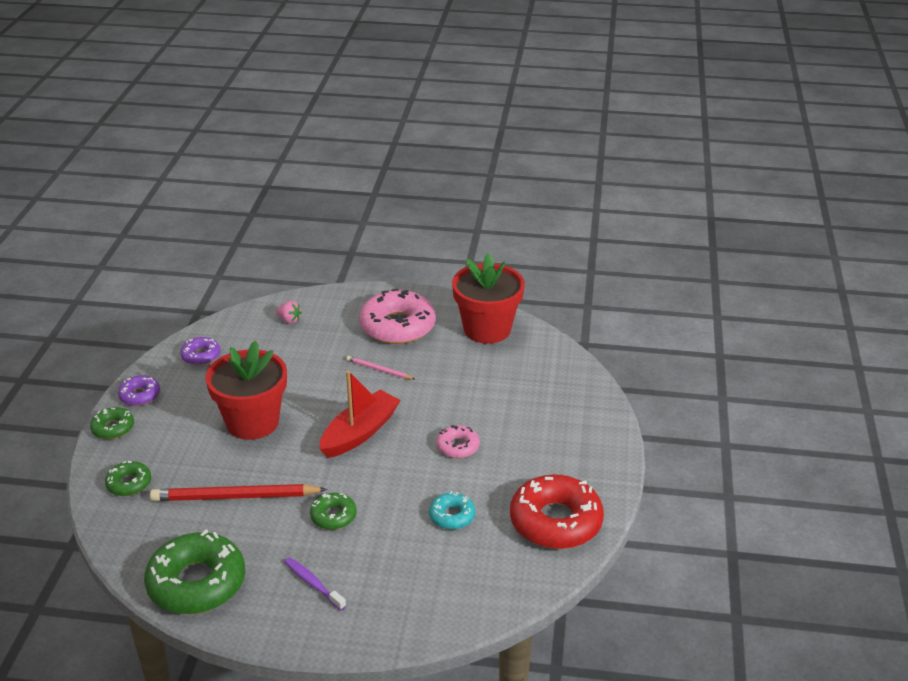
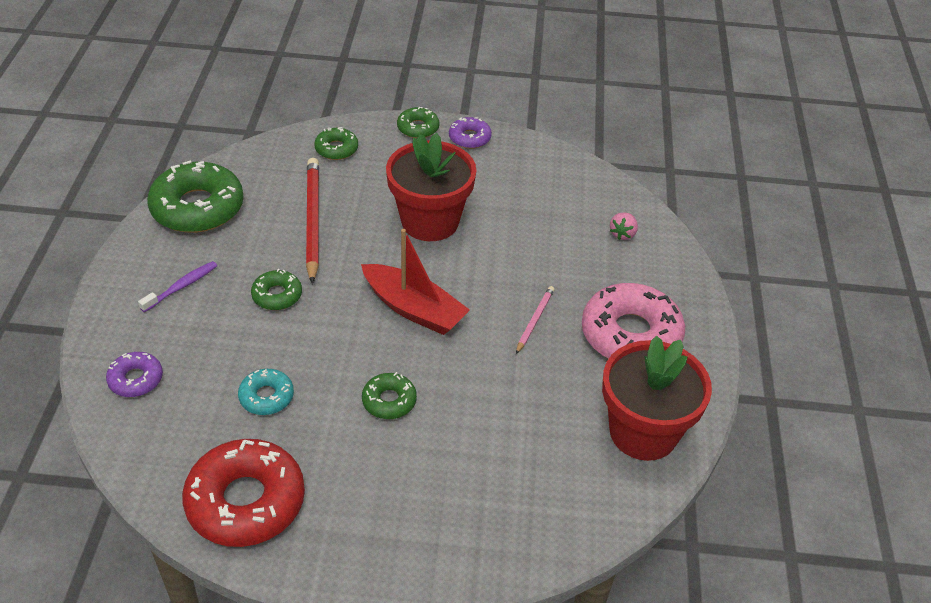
camera: 85 degrees right, 10 degrees up
purple donut [180,337,221,365] -> purple donut moved to [106,352,163,397]
pink donut [436,425,480,458] -> green donut [362,372,417,419]

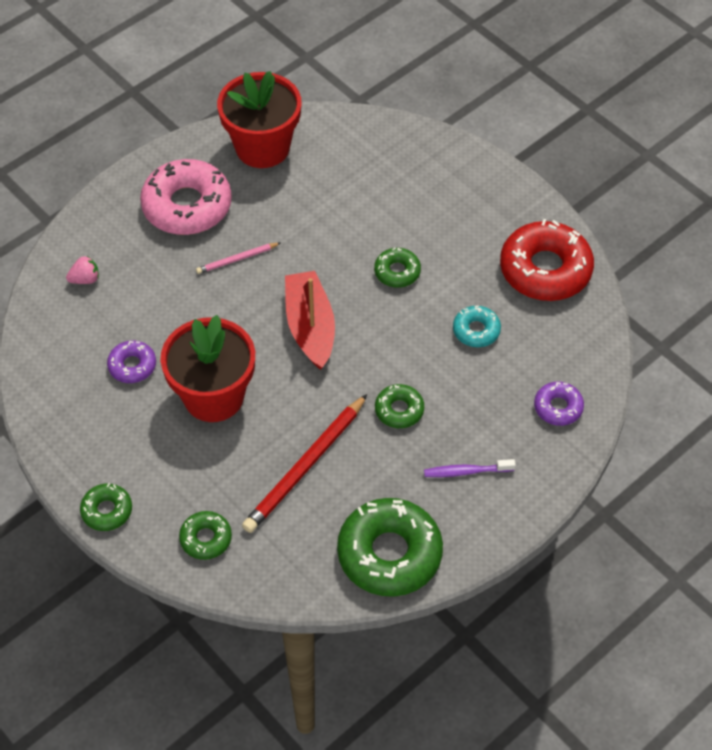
camera: 135 degrees left, 10 degrees up
purple donut [449,117,492,149] -> purple donut moved to [107,340,156,383]

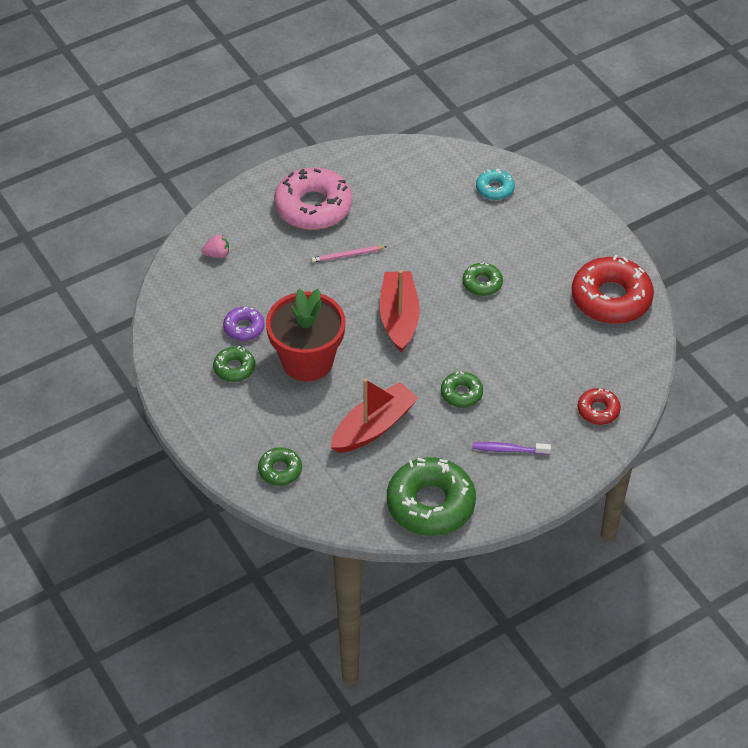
camera: 10 degrees right, 5 degrees down
green donut [80,483,132,531] -> green donut moved to [213,346,255,382]
red flower pot [217,71,301,168] -> none
red pencil [242,394,367,533] -> red boat [330,379,418,453]
turquoise donut [453,306,501,347] -> turquoise donut moved to [476,169,515,200]
purple donut [534,382,584,426] -> red donut [577,388,621,425]

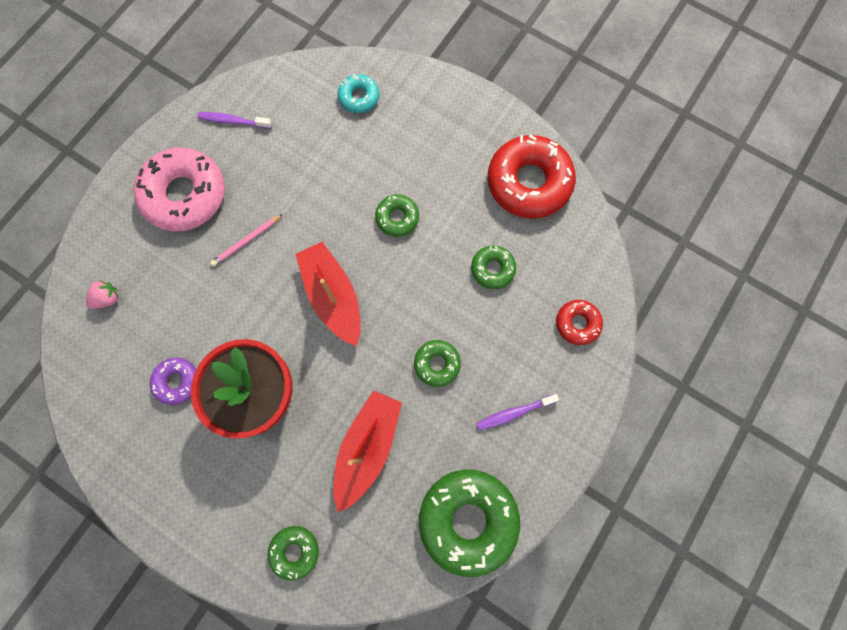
camera: 25 degrees left, 25 degrees up
green donut [213,346,255,382] -> green donut moved to [471,245,516,289]
none -> purple toothbrush [198,112,272,129]

